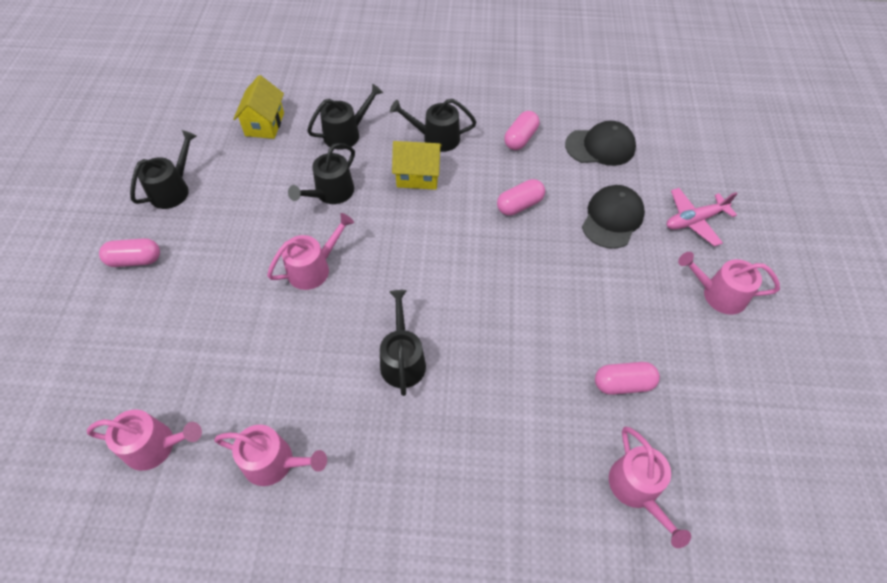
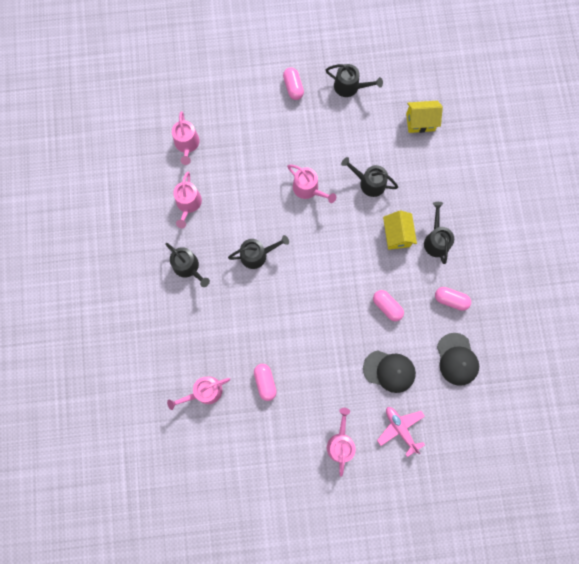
camera: 80 degrees right, 20 degrees up
black watering can [307,84,383,150] -> black watering can moved to [165,243,210,287]

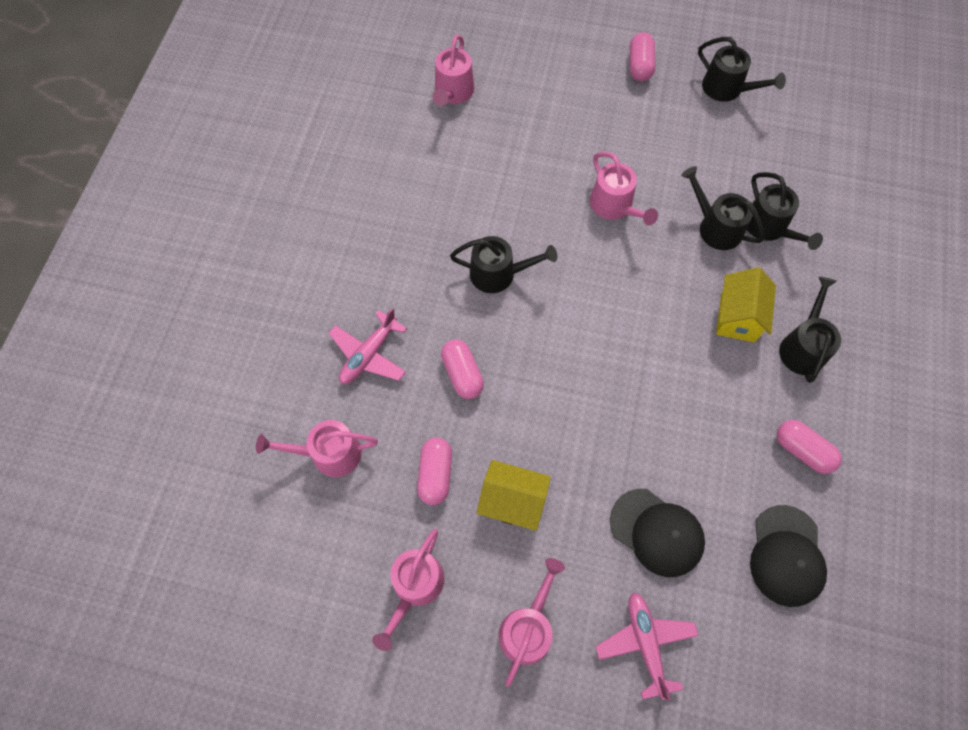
camera: 20 degrees right, 10 degrees down
black watering can [165,243,210,287] -> black watering can moved to [747,172,823,250]
pink watering can [173,172,202,228] -> pink watering can moved to [372,529,445,651]
pink capsule [373,290,404,321] -> pink capsule moved to [441,339,484,399]
yellow house [406,101,443,133] -> yellow house moved to [476,460,551,531]
none -> pink plane [329,308,407,384]

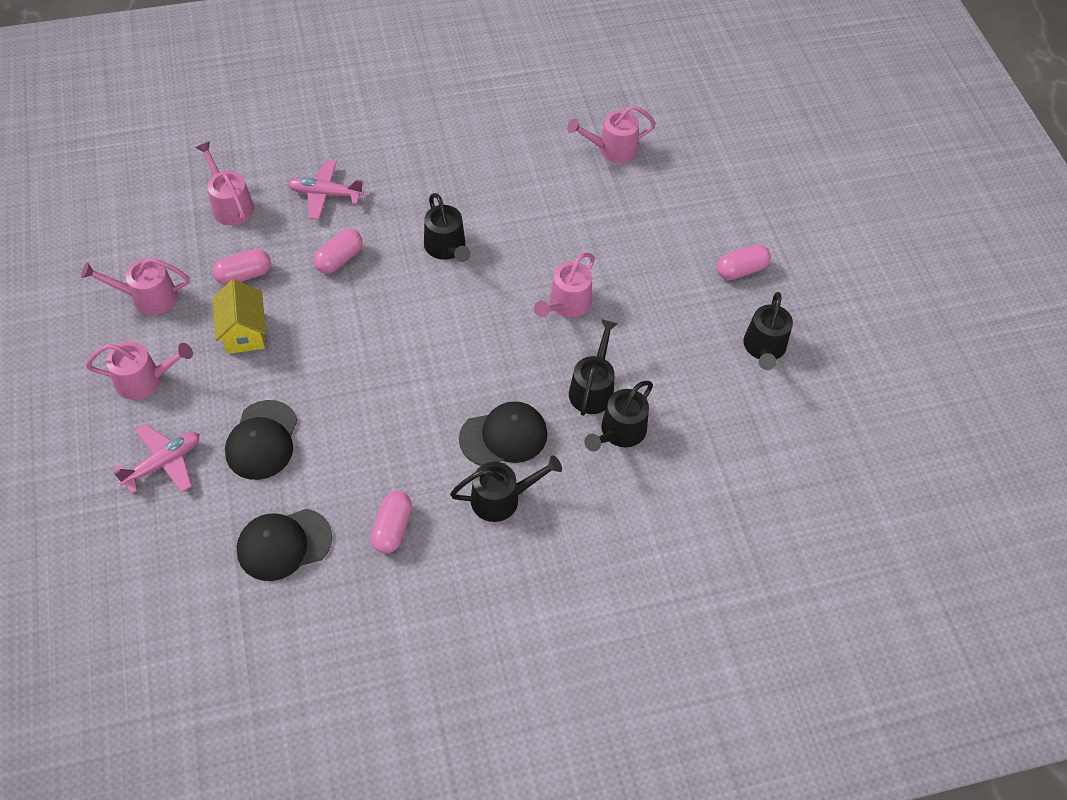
camera: 60 degrees right, 10 degrees down
yellow house [716,267,776,342] -> black cap [459,401,548,466]

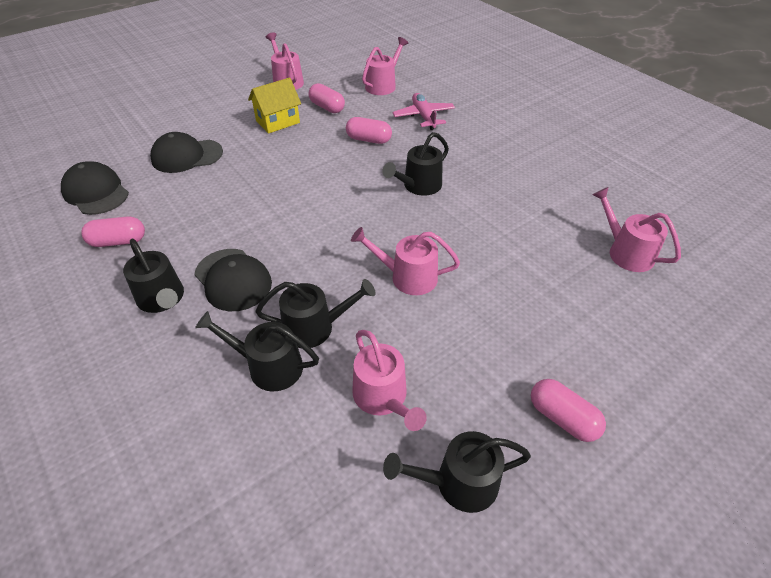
camera: 70 degrees right, 10 degrees down
pink watering can [86,341,193,400] -> pink watering can moved to [352,330,427,431]
pink plane [114,424,199,494] -> none

